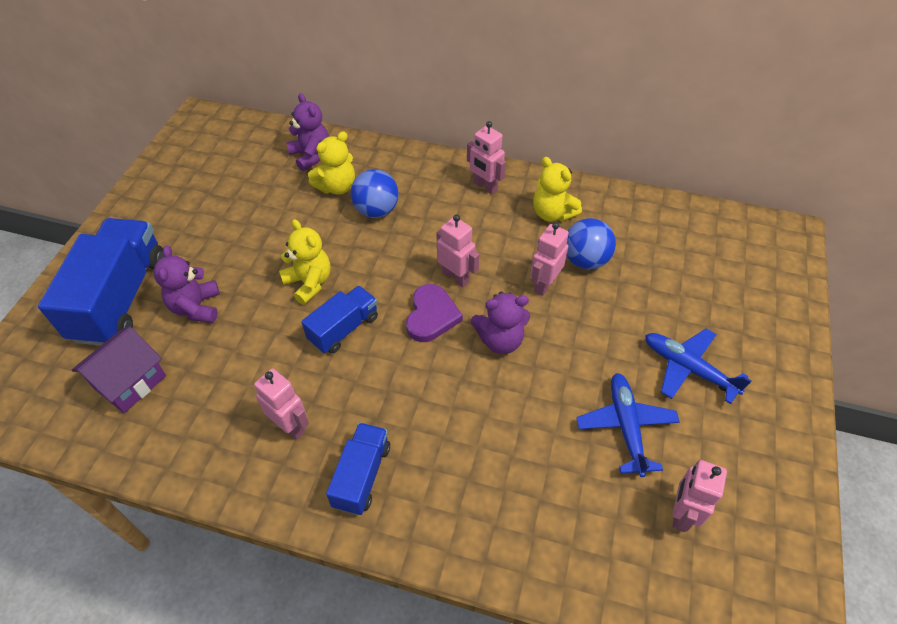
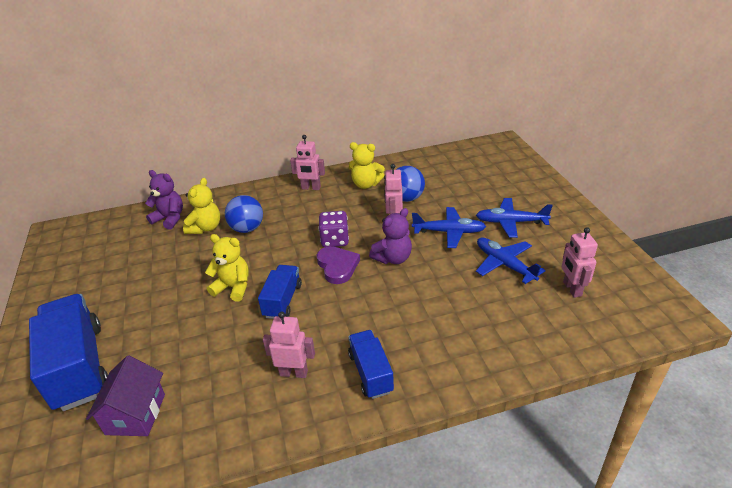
camera: 30 degrees left, 15 degrees down
purple teddy bear [154,246,220,323] -> none
pink robot [437,215,479,288] -> purple dice [319,211,349,247]
none -> blue plane [412,207,486,248]

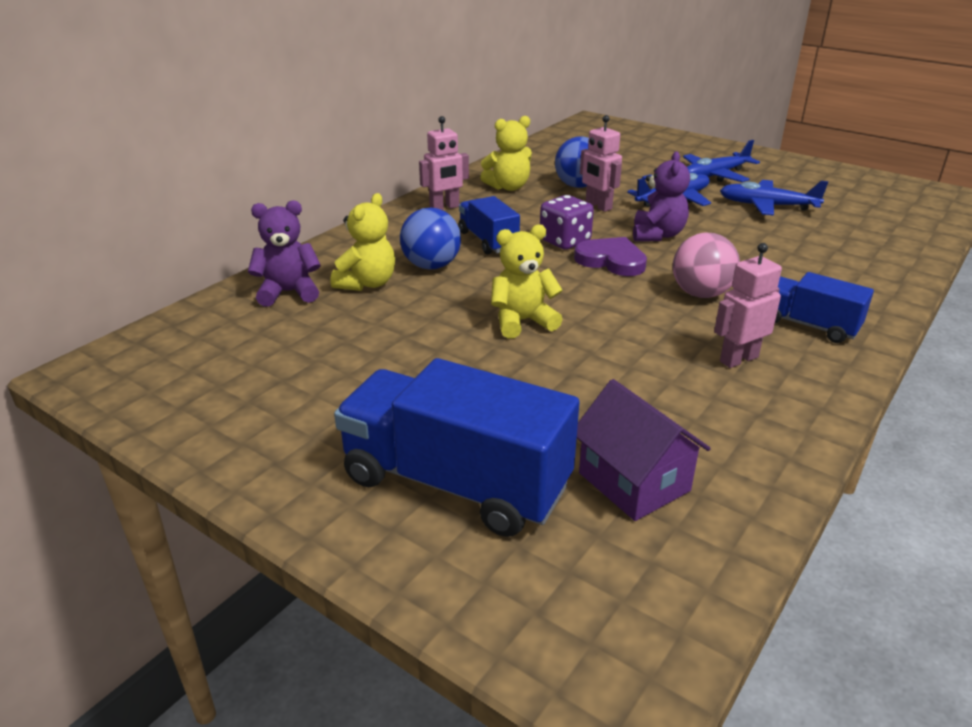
camera: 40 degrees left, 5 degrees down
yellow teddy bear [183,178,220,234] -> yellow teddy bear turned 45 degrees clockwise [330,193,395,291]
blue truck [258,265,302,319] -> blue truck moved to [459,196,520,254]
pink robot [562,227,598,298] -> none
none -> pink ball [673,233,740,298]

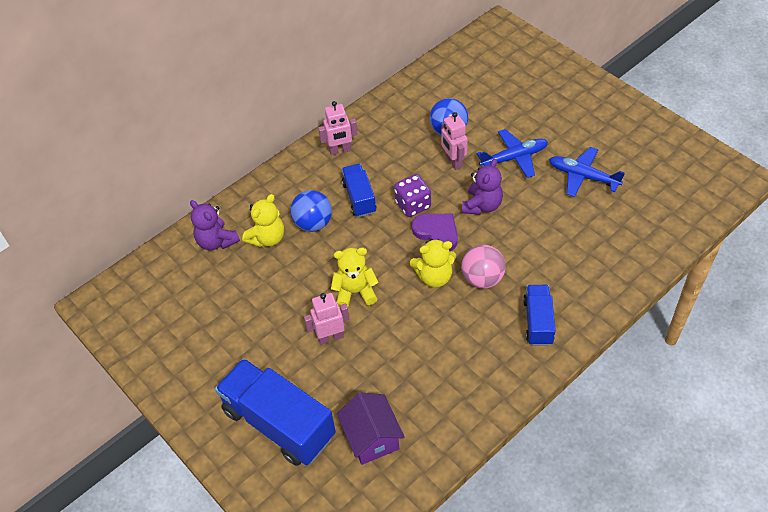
camera: 15 degrees right, 20 degrees up
purple teddy bear [248,200,321,307] -> purple teddy bear turned 135 degrees counterclockwise [190,200,240,250]
yellow teddy bear [480,116,532,191] -> yellow teddy bear moved to [410,239,456,288]
blue plane [683,140,760,182] -> none
pink robot [714,243,782,368] -> pink robot moved to [304,293,349,345]
blue truck [775,272,874,343] -> blue truck turned 45 degrees clockwise [523,285,556,346]

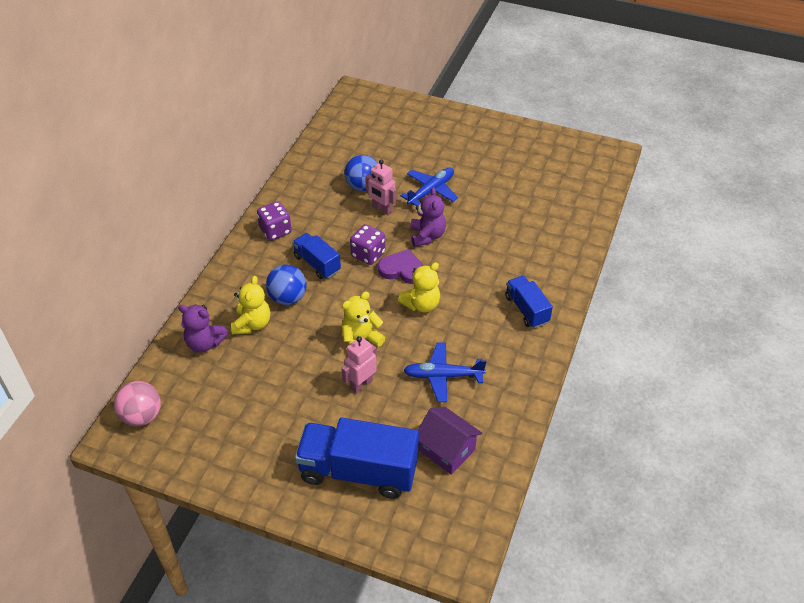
camera: 30 degrees left, 5 degrees down
pink robot [318,101,358,155] -> purple dice [257,201,292,241]
pink ball [461,245,506,289] -> pink ball moved to [114,381,161,426]
blue plane [549,147,625,197] -> blue plane moved to [403,343,486,402]

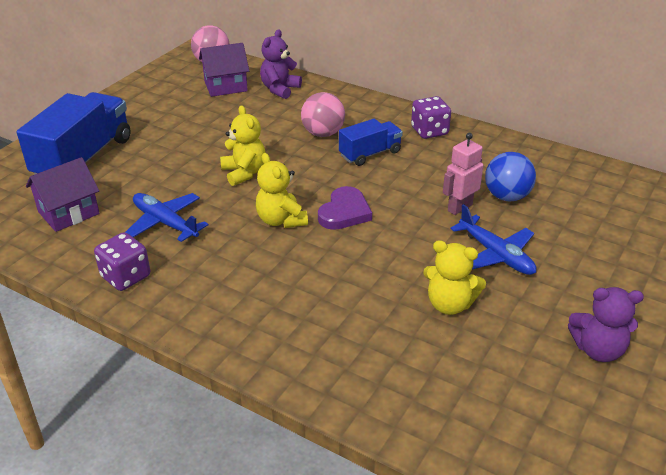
camera: 100 degrees right, 10 degrees down
yellow teddy bear [231,276,270,334] -> yellow teddy bear moved to [423,240,486,315]
blue ball [266,265,307,305] -> pink ball [301,92,345,137]
pink robot [341,336,377,394] -> none
purple dice [350,224,385,265] -> purple dice moved to [94,232,150,291]
blue plane [403,343,486,402] -> blue plane turned 60 degrees counterclockwise [125,193,208,242]
purple teddy bear [410,187,446,247] -> purple teddy bear moved to [568,287,644,362]
blue truck [505,275,553,328] -> none
none -> purple house [199,43,249,97]

